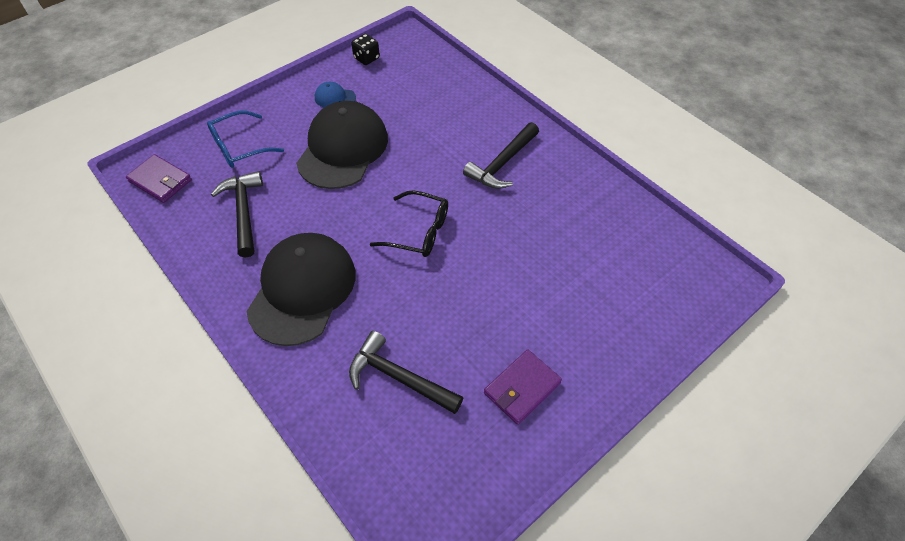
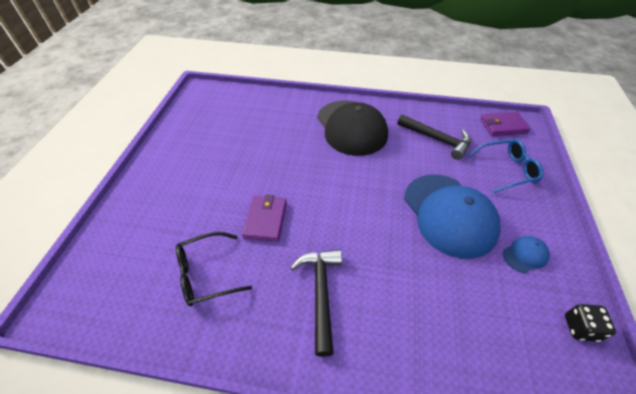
camera: 140 degrees right, 5 degrees down
blue glasses [207,110,284,168] -> blue glasses turned 60 degrees clockwise [468,139,543,193]
black cap [296,101,388,189] -> blue cap [404,175,501,259]
black hammer [349,331,464,414] -> none
black glasses [370,190,448,257] -> black glasses moved to [176,232,252,306]
purple wallet [484,349,562,425] -> purple wallet moved to [242,195,287,242]

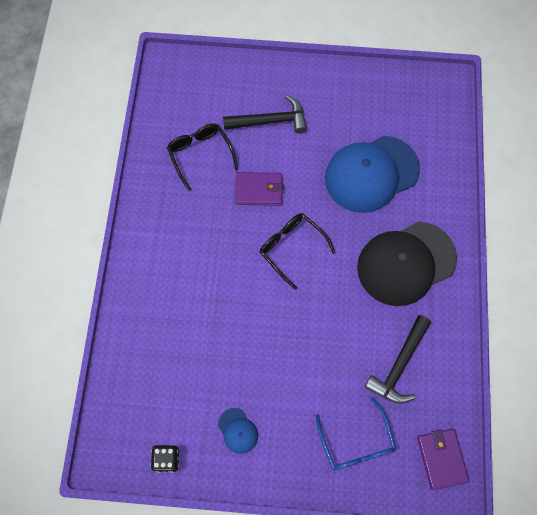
camera: 85 degrees right, 20 degrees up
black hammer [290,249,342,357] -> black hammer moved to [223,95,307,134]
blue cap [404,175,501,259] -> blue cap moved to [325,136,420,213]
none -> black glasses [260,213,336,290]

